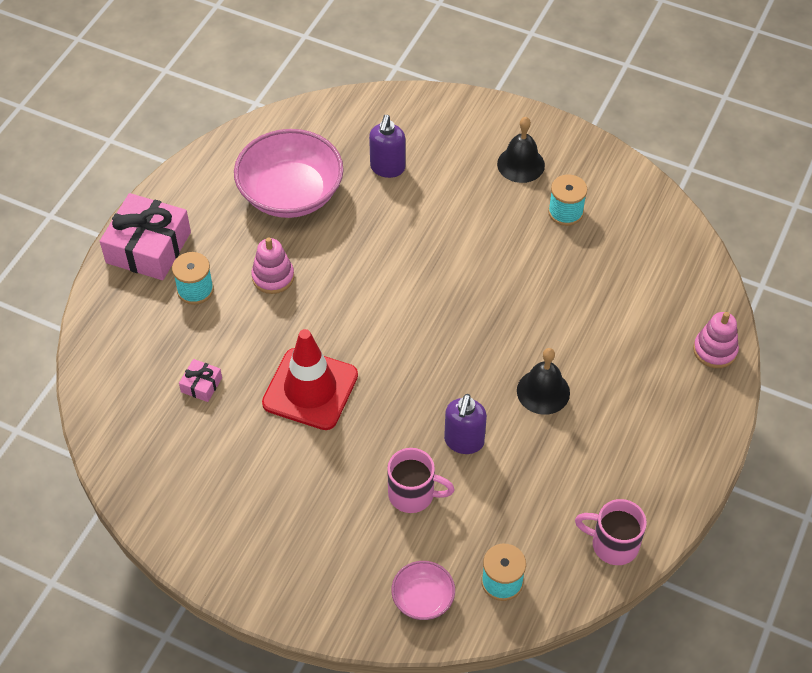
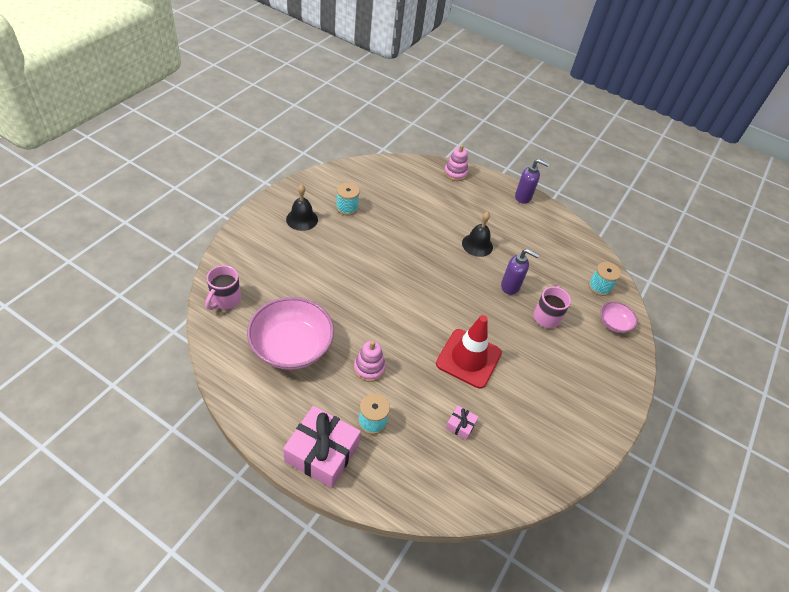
camera: 90 degrees left, 5 degrees down
purple soap dispenser [369,115,405,178] -> purple soap dispenser moved to [515,159,549,204]
pink mug [575,499,647,565] -> pink mug moved to [205,265,241,310]

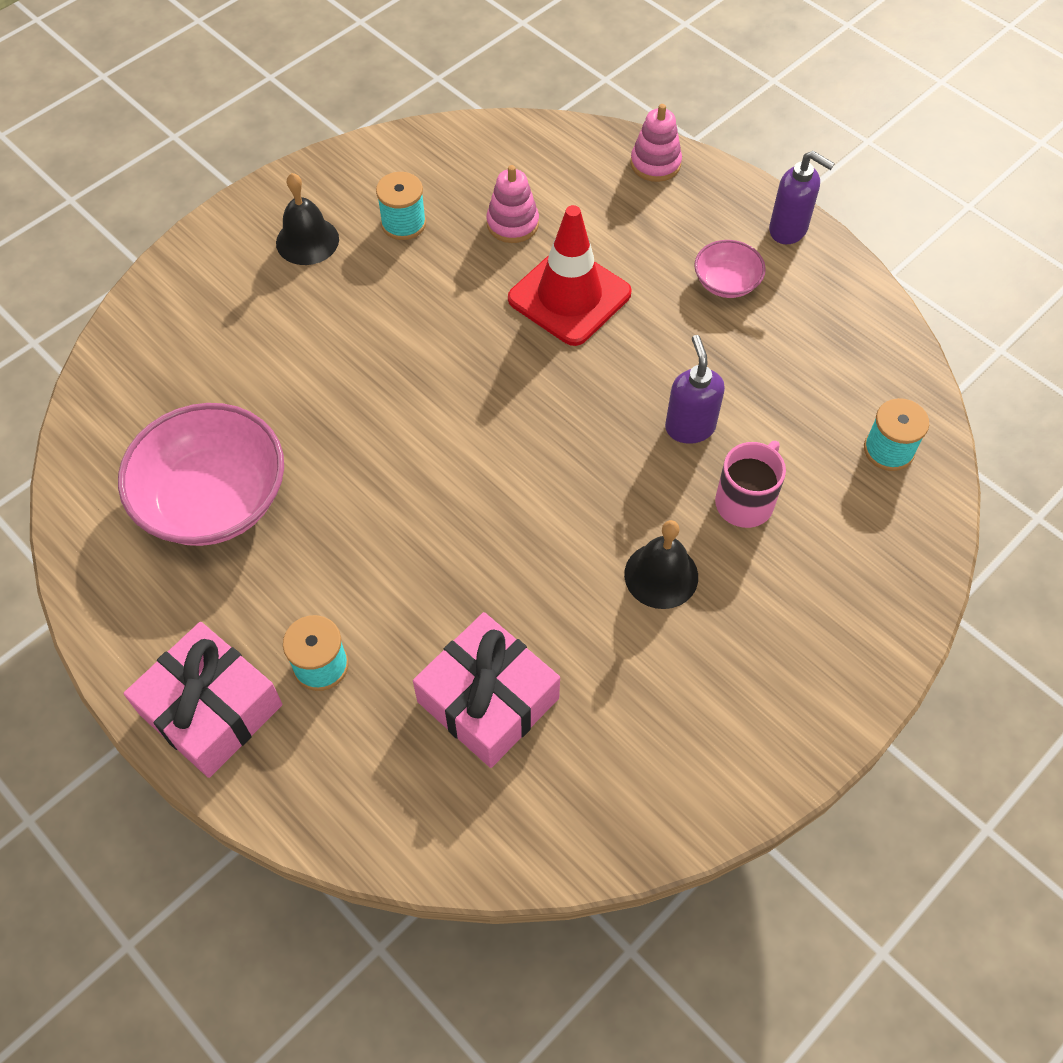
camera: 20 degrees right, 10 degrees up
pink mug [205,265,241,310] -> none
pink stacking toy [354,341,386,382] -> pink stacking toy moved to [486,165,539,243]
red traffic cone [436,315,502,389] -> red traffic cone moved to [508,205,632,346]
pink gift [446,406,478,440] -> pink gift [413,612,560,768], size x2.22
black bell [462,212,493,257] -> black bell moved to [624,520,698,609]
purple soap dispenser [501,249,539,295] -> purple soap dispenser turned 135 degrees counterclockwise [665,335,725,444]
pink bowl [600,302,638,333] -> pink bowl moved to [694,240,766,298]

